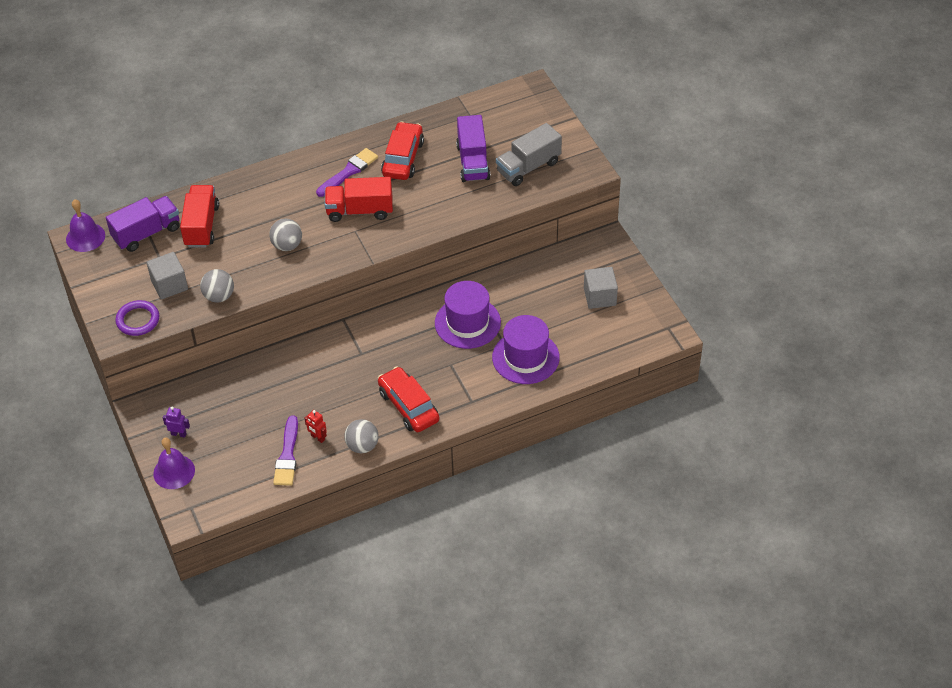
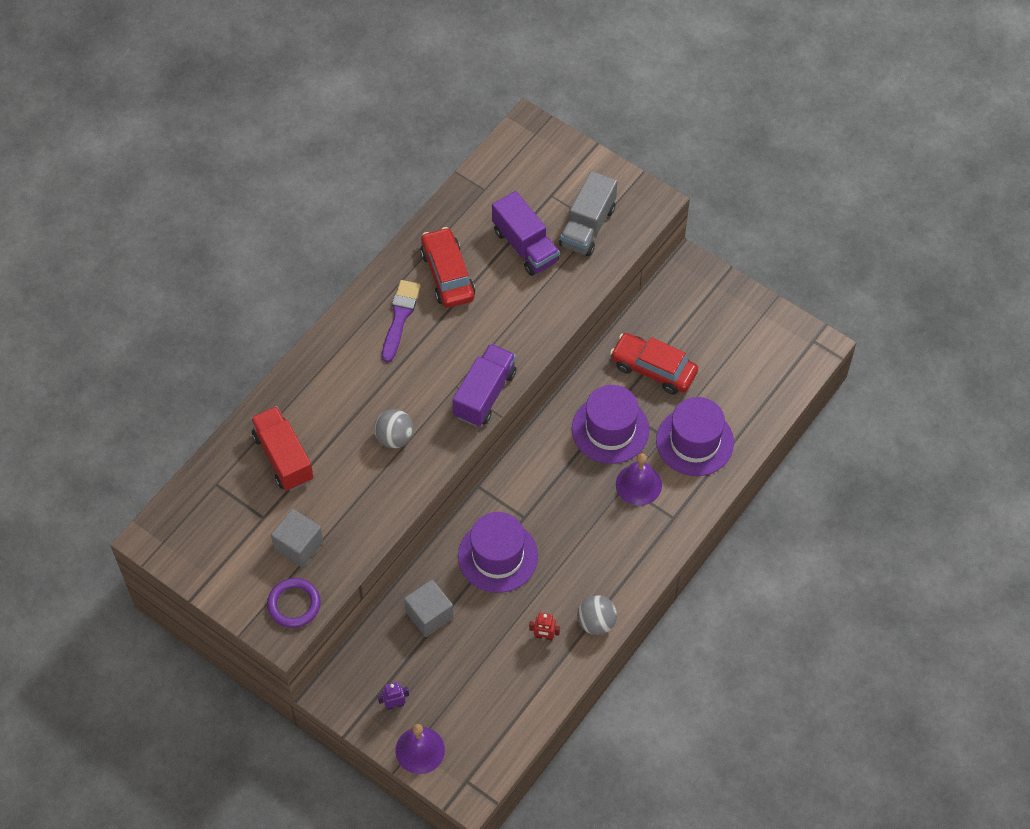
camera: 30 degrees left, 10 degrees up
purple bell [66,199,105,252] -> purple bell moved to [616,453,662,506]
purple truck [106,196,179,252] -> purple truck moved to [452,344,516,427]
grey ball [200,269,234,303] -> none
purple brush [273,415,298,486] -> none
red truck [325,177,393,222] -> none
red car [378,366,439,432] -> red car moved to [610,333,698,394]
grey cube [584,267,618,309] -> grey cube moved to [404,579,454,637]
none -> purple hat [458,512,538,593]

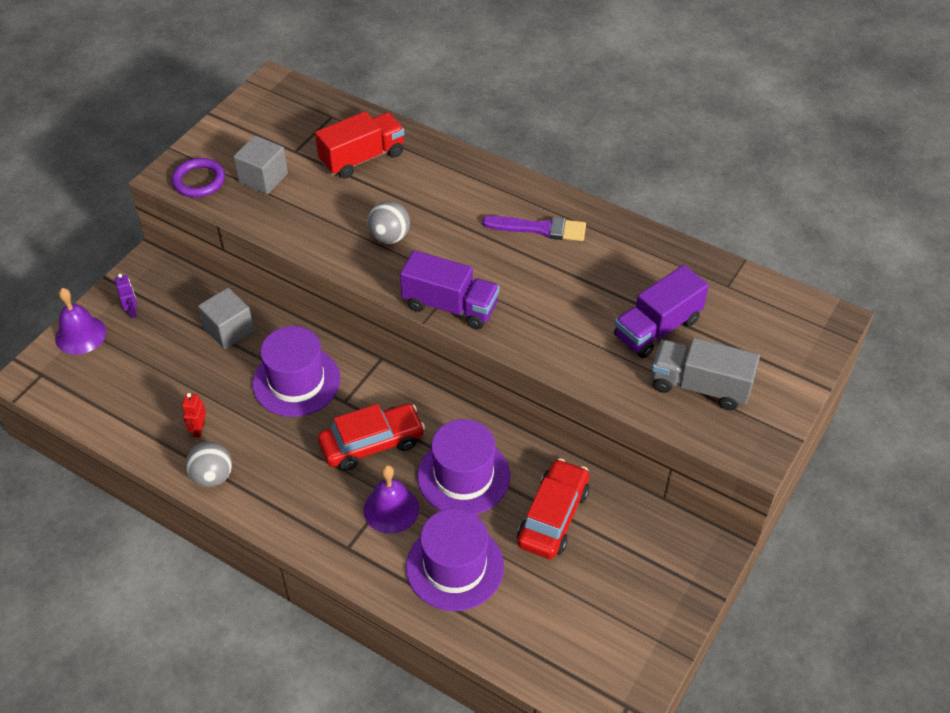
camera: 85 degrees right, 10 degrees down
red car [420,227,475,308] -> red car moved to [318,404,425,471]

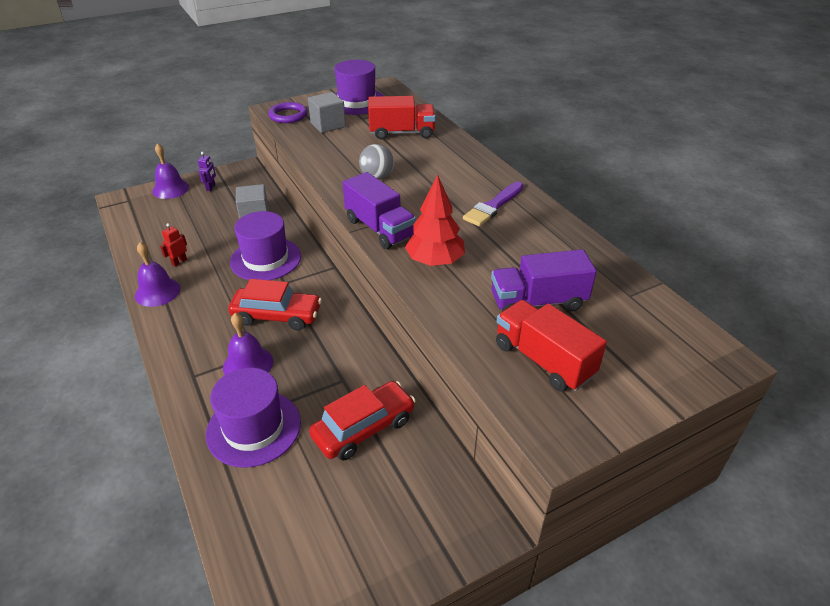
camera: 30 degrees right, 10 degrees down
grey ball [185,442,232,487] -> purple bell [135,242,181,307]
purple hat [417,419,510,515] -> purple hat moved to [335,60,384,115]
purple brush [482,216,586,241] -> purple brush turned 90 degrees clockwise [463,182,524,226]
grey truck [652,337,760,410] -> red truck [496,300,607,392]
none -> red tree [405,174,465,266]

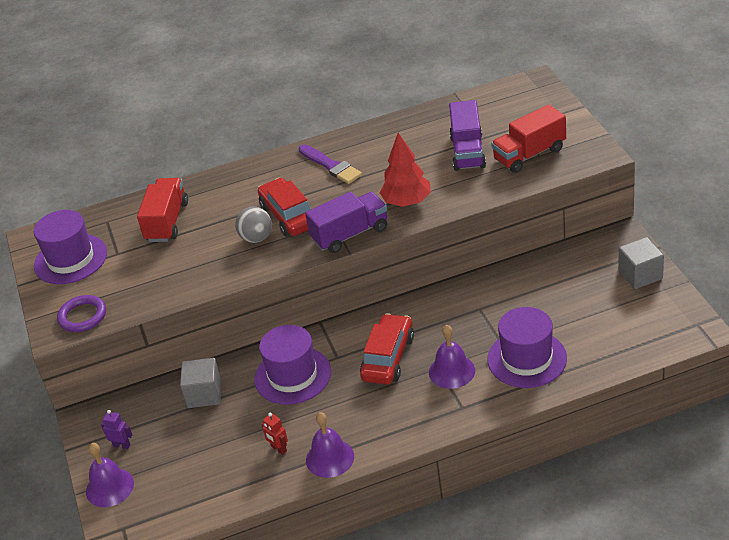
camera: 75 degrees left, 0 degrees up
grey cube [308,92,346,133] -> grey cube moved to [618,237,664,289]
red car [309,381,416,461] -> red car moved to [258,178,311,237]

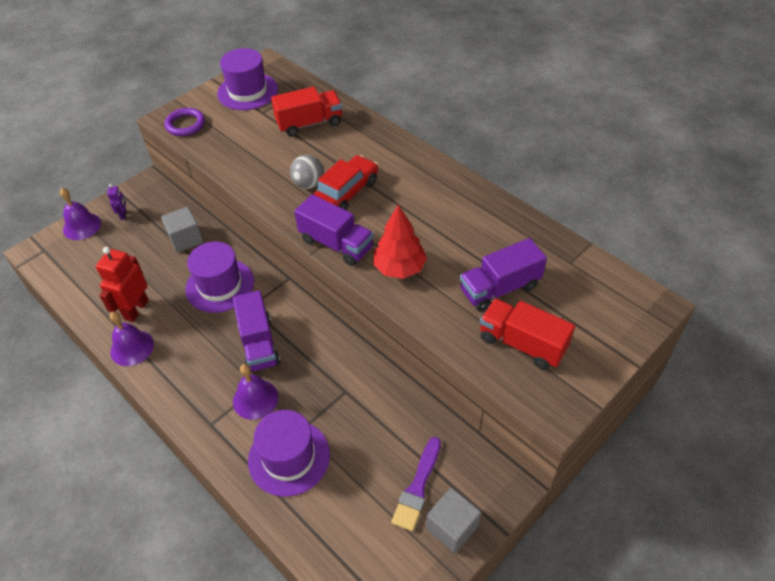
camera: 60 degrees right, 10 degrees up
red robot [262,413,288,455] -> red robot [96,247,149,322], size x2.01
purple brush [299,144,362,184] -> purple brush moved to [391,437,441,531]
red car [360,313,414,385] -> purple truck [233,290,280,372]

